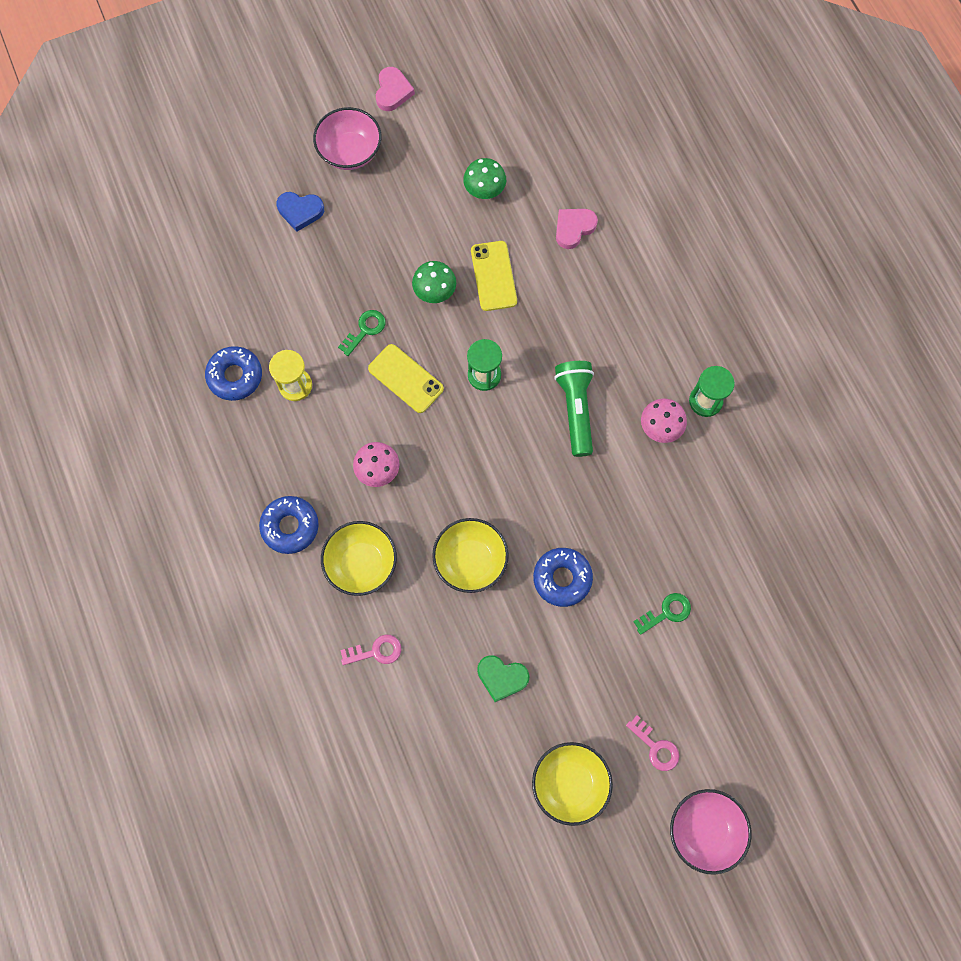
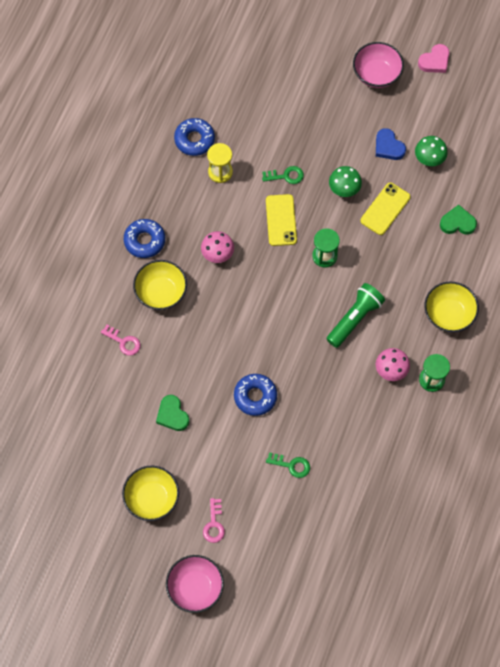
camera: 45 degrees right, 5 degrees down
blue heart [276,192,324,232] -> blue heart moved to [376,128,406,160]
yellow bowl [432,518,509,593] -> yellow bowl moved to [424,282,479,332]
pink heart [556,209,598,249] -> green heart [440,205,477,235]

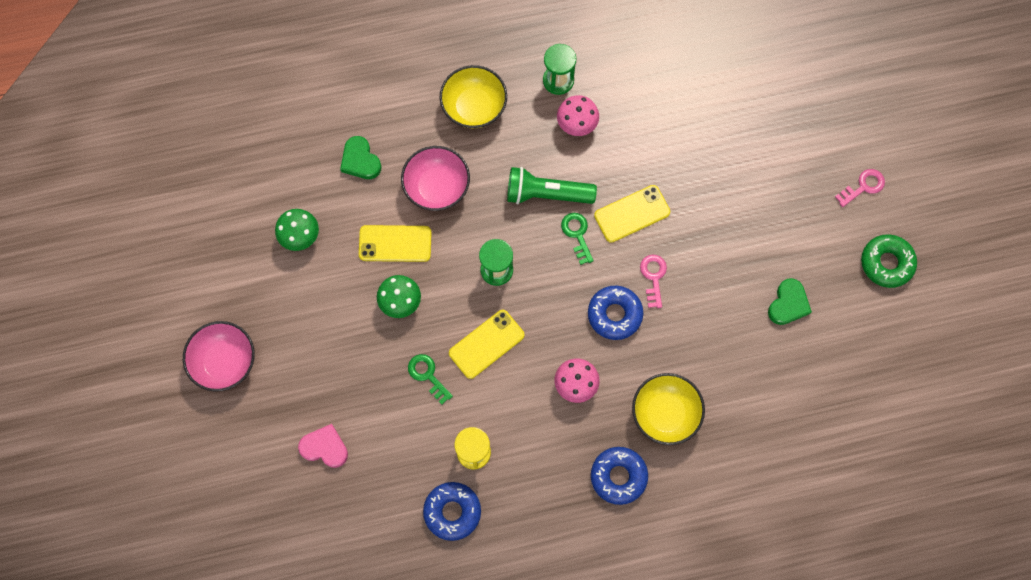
camera: 125 degrees left, 5 degrees up
pink key [101,325,140,356] -> pink key moved to [640,255,667,308]
yellow bowl [122,465,179,521] -> green donut [861,234,917,288]
pink bowl [166,555,224,613] -> pink bowl moved to [401,146,470,211]
blue donut [234,374,277,416] -> blue donut moved to [588,286,643,340]
green key [266,452,310,478] -> green key moved to [561,213,594,265]
blue heart [376,128,406,160] -> none
pink heart [418,44,449,73] -> pink heart moved to [298,424,348,468]
none -> yellow phone [594,185,670,243]

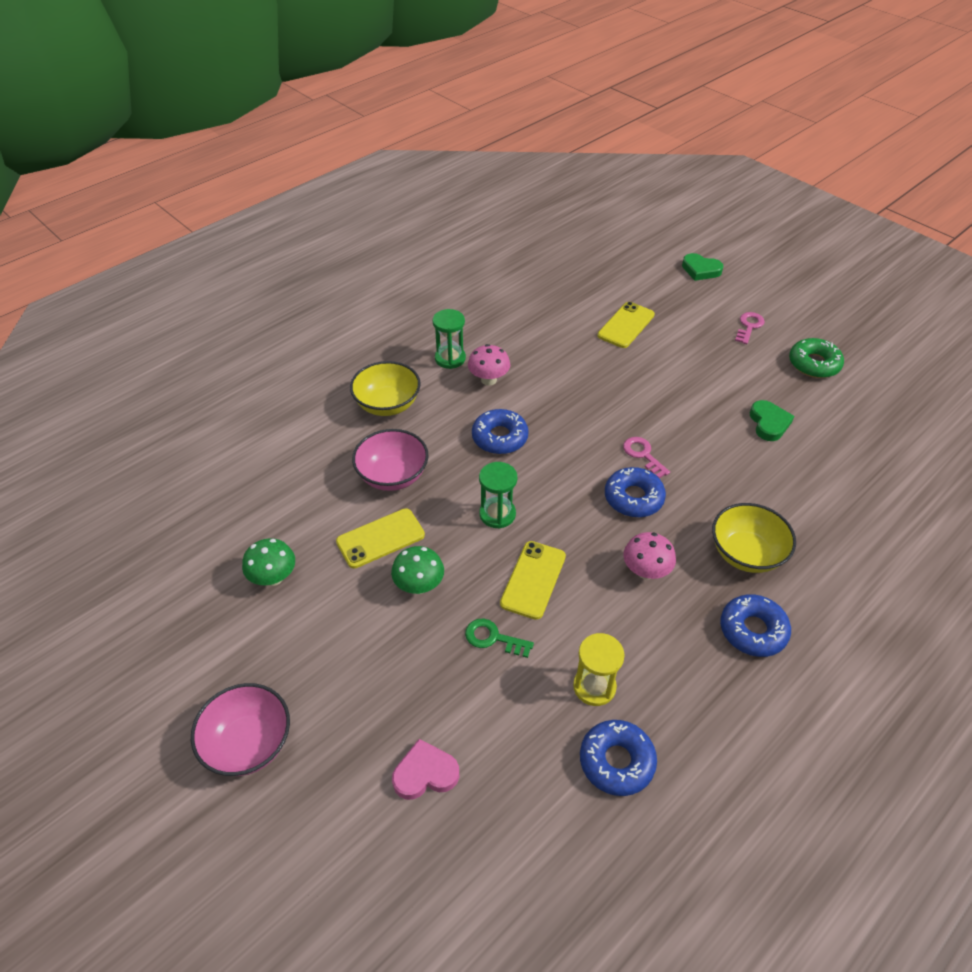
camera: 30 degrees left, 25 degrees down
green heart [340,136,382,179] -> green heart moved to [682,253,724,281]
green flashlight [507,167,597,204] -> blue donut [472,409,529,454]
green key [561,213,594,265] -> none
yellow phone [594,185,670,243] -> yellow phone moved to [597,302,655,348]

